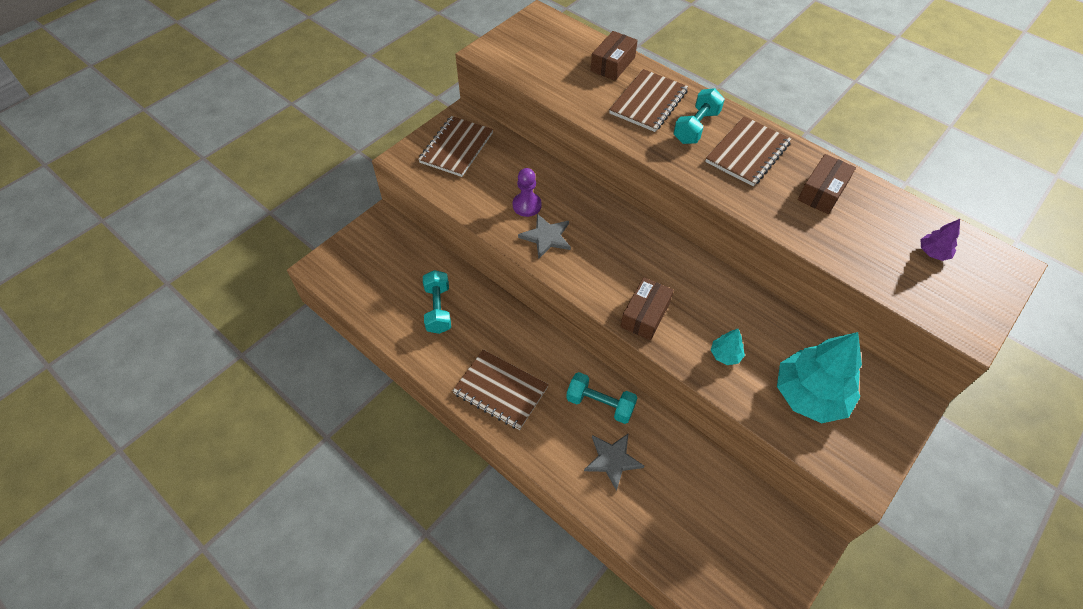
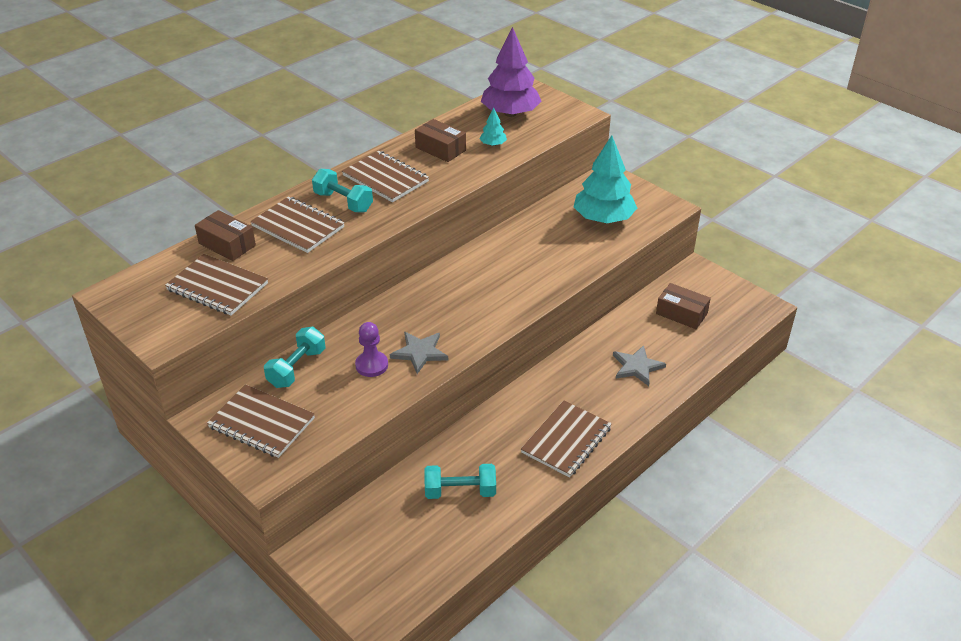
camera: 85 degrees left, 15 degrees down
turquoise dumbbell [566,372,638,424] -> turquoise dumbbell moved to [264,327,326,388]
brown box [620,277,674,340] -> brown box moved to [656,283,711,329]
turquoise tree [711,329,745,365] -> turquoise tree moved to [479,108,507,146]
purple tree [920,219,960,261] -> purple tree [481,27,541,117], size x2.29
none -> brown notebook [165,254,268,316]

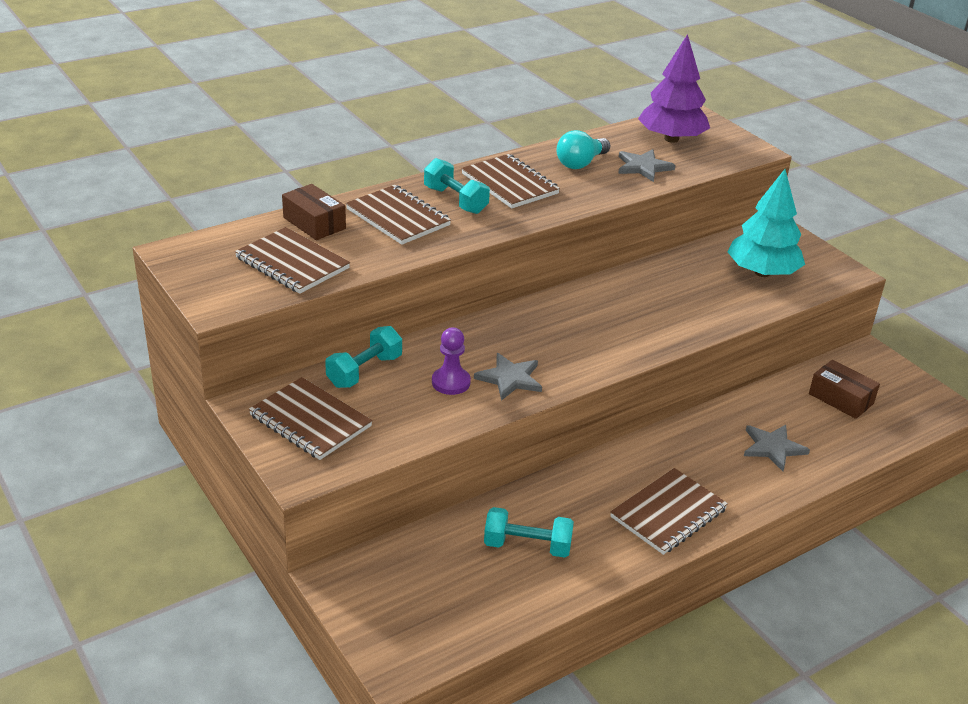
camera: 10 degrees right, 5 degrees down
brown box [415,119,466,162] -> turquoise light bulb [556,130,611,169]
turquoise tree [479,108,507,146] -> grey star [618,149,675,182]

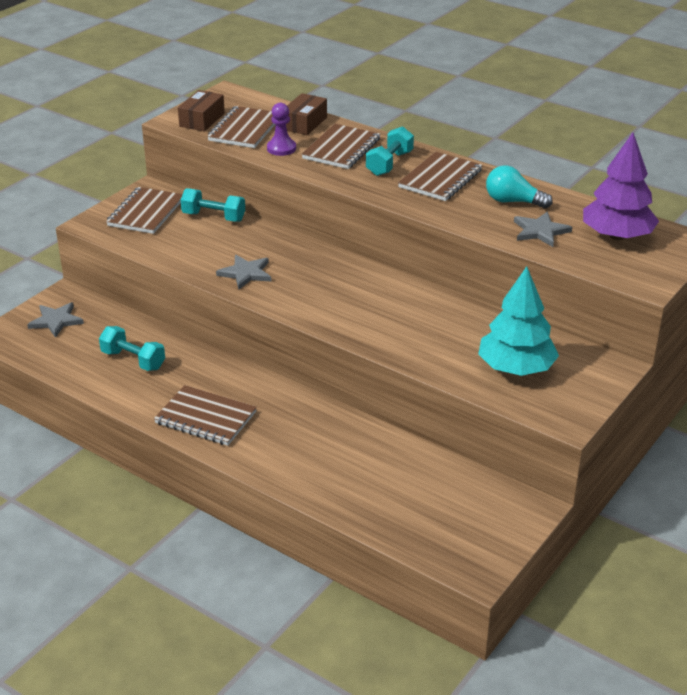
camera: 70 degrees right, 0 degrees up
purple pawn [432,328,471,395] -> purple pawn moved to [267,103,296,156]
turquoise dumbbell [484,507,574,558] -> turquoise dumbbell turned 45 degrees counterclockwise [99,326,165,371]
grey star [744,425,810,471] -> grey star moved to [27,302,84,338]
brown box [809,360,880,419] -> brown box moved to [178,90,225,131]

